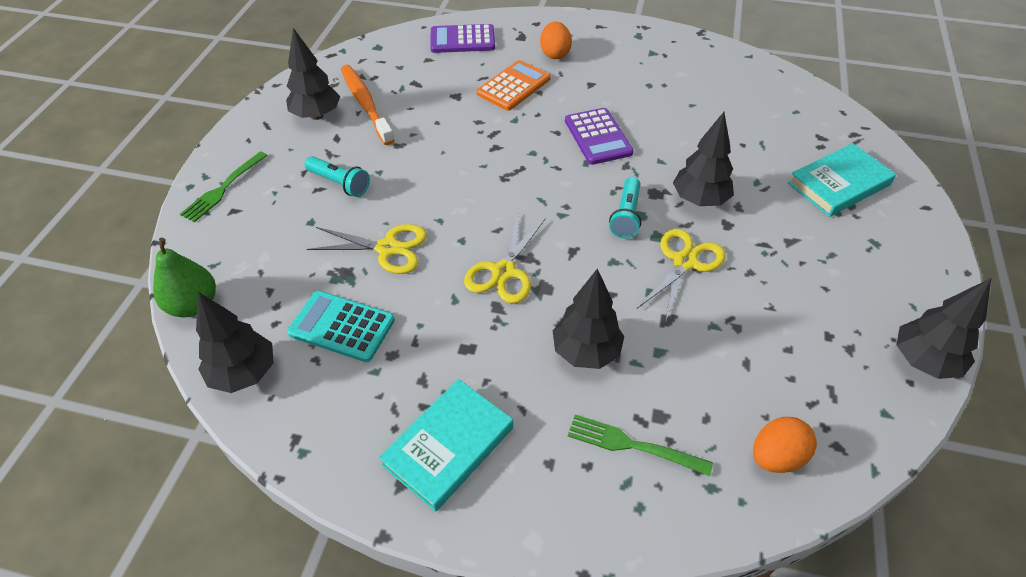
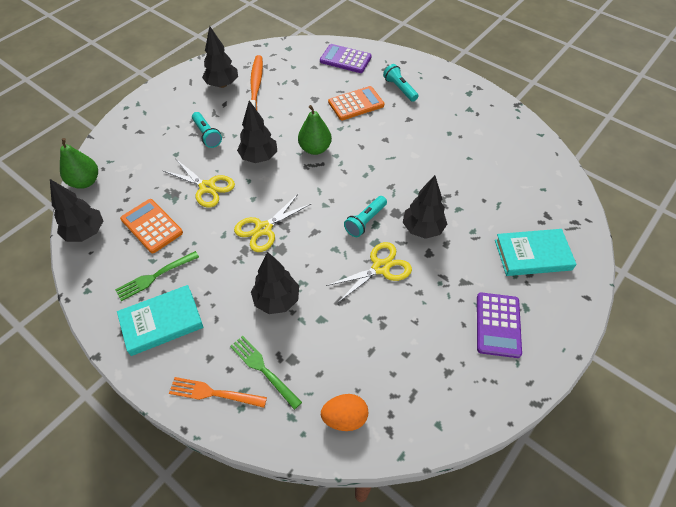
camera: 25 degrees right, 5 degrees up
green fork [180,151,268,222] -> green fork moved to [115,251,199,301]
turquoise calculator [287,291,395,362] -> orange calculator [120,199,183,253]
orange egg [540,21,572,59] -> turquoise flashlight [383,64,419,102]
purple calculator [565,108,634,165] -> purple calculator moved to [477,292,522,358]
black tree [896,278,991,379] -> black tree moved to [237,100,277,163]
none -> orange fork [169,377,267,408]
none -> green pear [298,105,332,155]

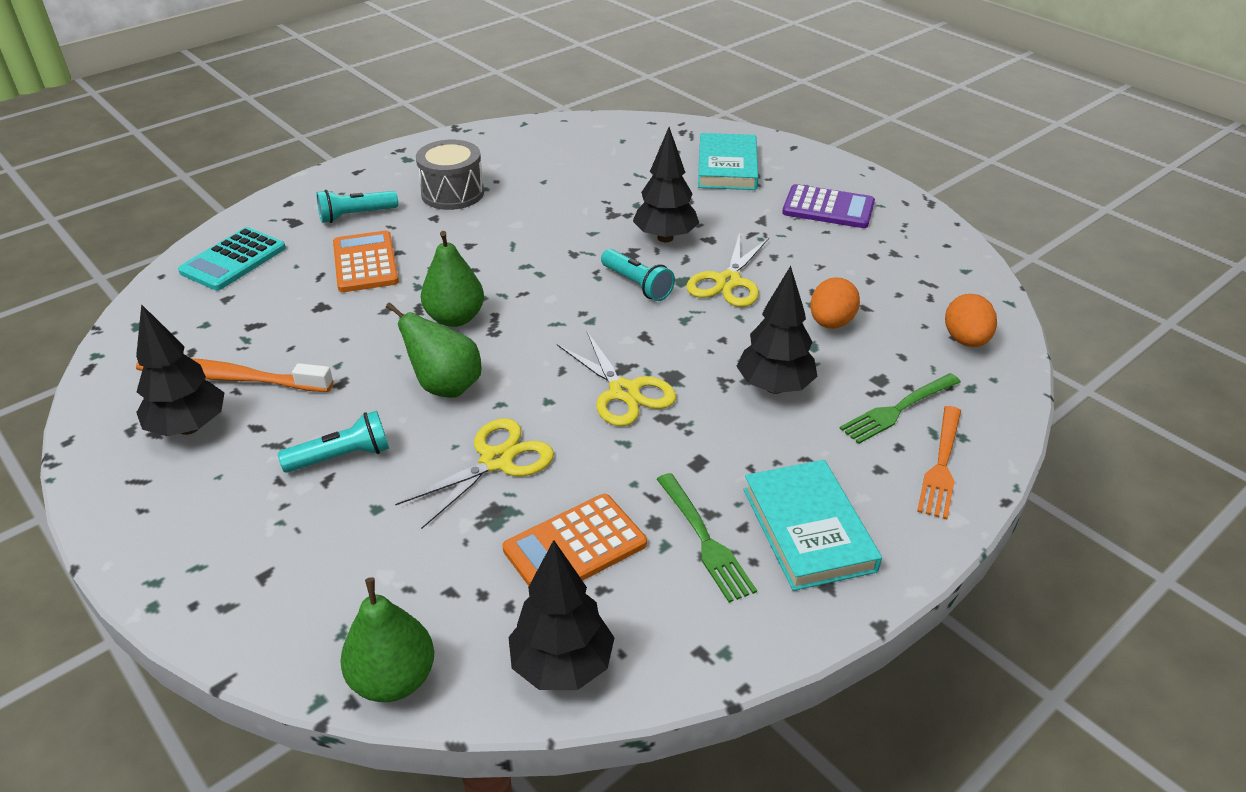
camera: 80 degrees left, 15 degrees down
black tree [237,100,277,163] -> green pear [386,302,482,398]
purple calculator [320,44,372,73] -> turquoise calculator [178,227,286,290]
yellow scissors [326,242,412,303] -> yellow scissors turned 135 degrees counterclockwise [686,233,769,307]
none -> grey drum [416,140,484,210]
none -> orange egg [810,277,860,329]

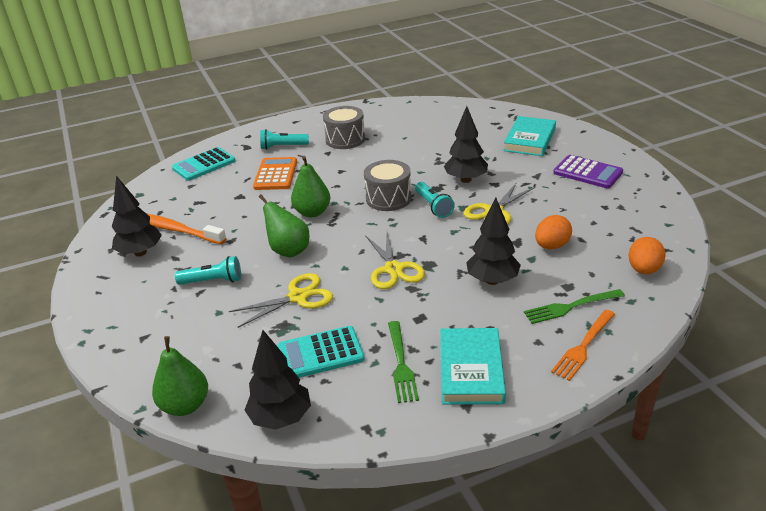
camera: 20 degrees right, 5 degrees down
orange calculator [502,494,647,586] -> turquoise calculator [277,326,365,378]
none -> grey drum [364,160,412,211]

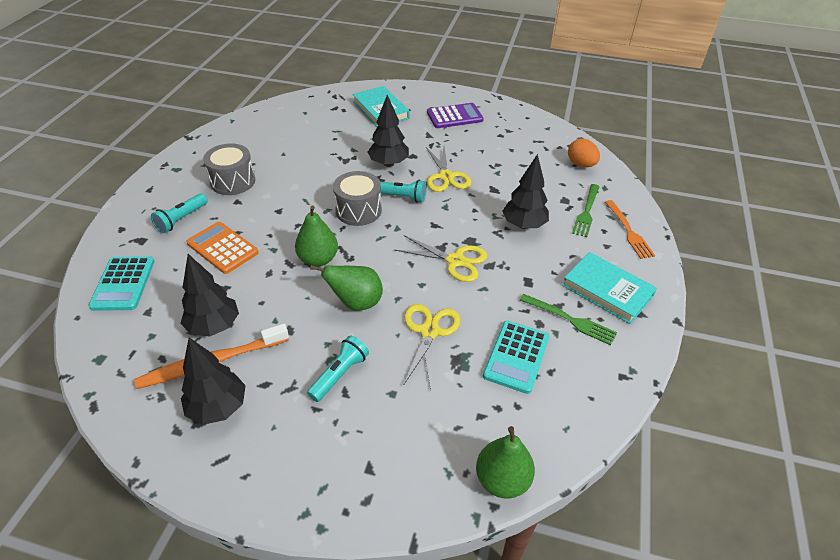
camera: 55 degrees left, 10 degrees up
black tree [245,330,311,430] -> black tree moved to [181,254,239,337]
orange egg [535,215,572,249] -> none

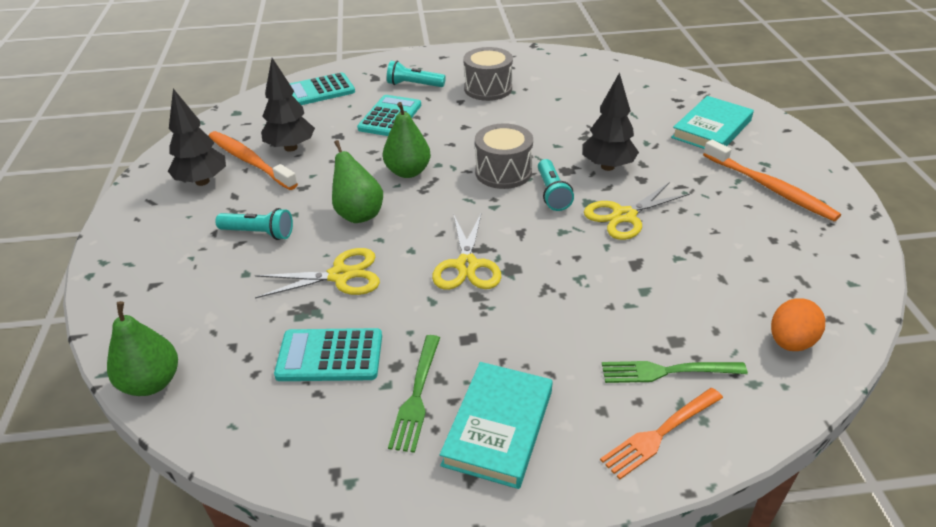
camera: 70 degrees right, 5 degrees down
orange calculator [186,222,259,274] -> turquoise calculator [357,95,421,136]
purple calculator [427,103,484,128] -> orange toothbrush [703,140,841,221]
black tree [502,154,549,229] -> none

